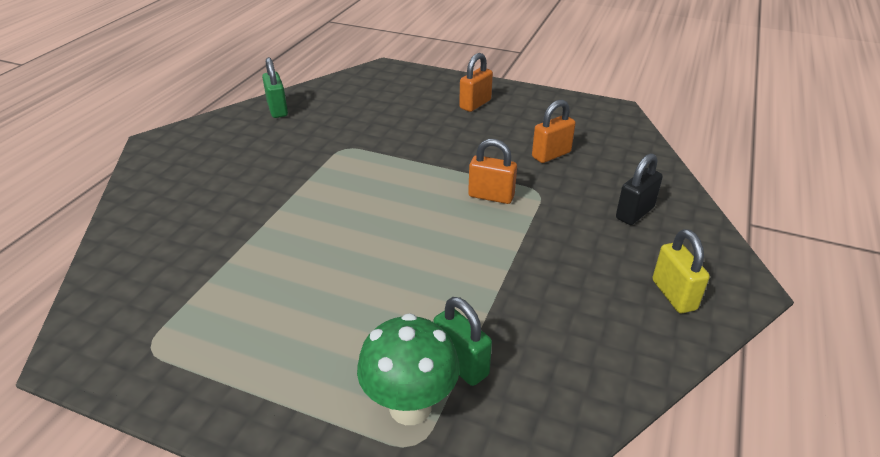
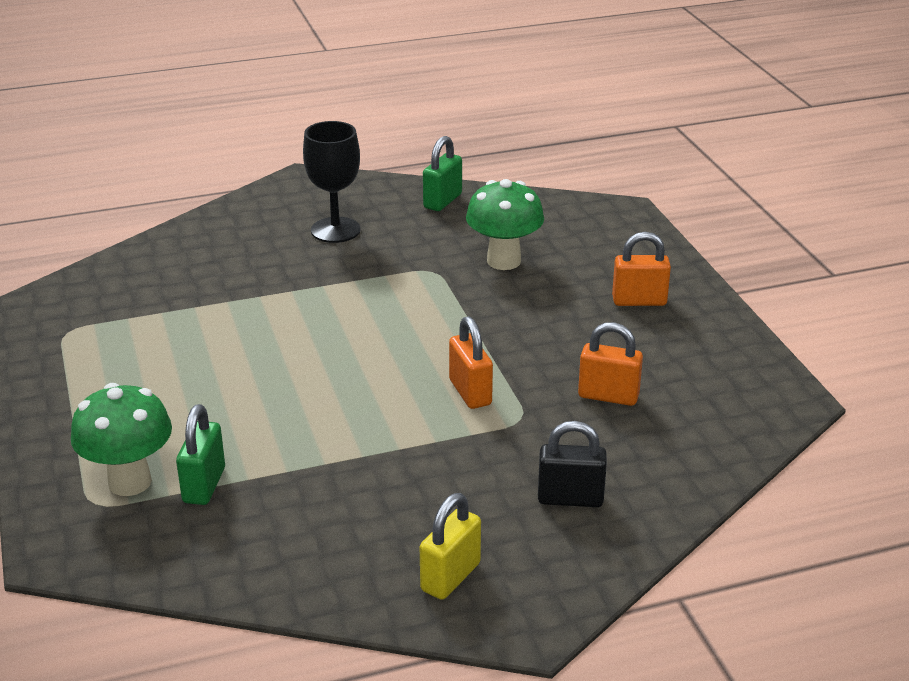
camera: 50 degrees right, 5 degrees down
none -> black goblet [303,121,361,243]
none -> green mushroom [466,179,544,270]

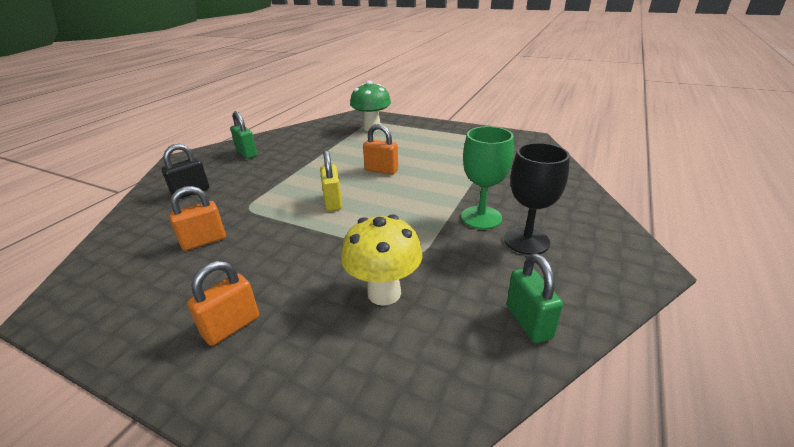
camera: 135 degrees right, 0 degrees up
green padlock [176,404,225,505] -> green padlock moved to [230,111,257,159]
yellow padlock [420,493,481,600] -> yellow padlock moved to [320,150,342,211]
orange padlock [449,316,493,409] -> orange padlock moved to [363,124,398,175]
green mushroom [466,179,544,270] -> yellow mushroom [341,214,422,306]
none -> green goblet [461,126,514,229]

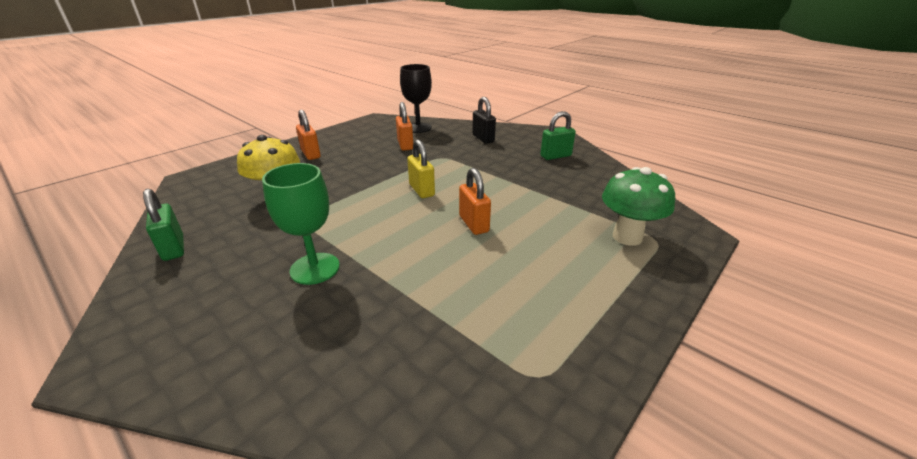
camera: 105 degrees right, 0 degrees up
yellow padlock [320,150,342,211] -> yellow padlock turned 60 degrees clockwise [407,139,435,198]
orange padlock [363,124,398,175] -> orange padlock turned 60 degrees counterclockwise [459,168,491,235]
black goblet [504,143,570,255] -> black goblet moved to [400,64,432,133]
green padlock [507,253,563,343] -> green padlock turned 60 degrees clockwise [143,189,184,261]

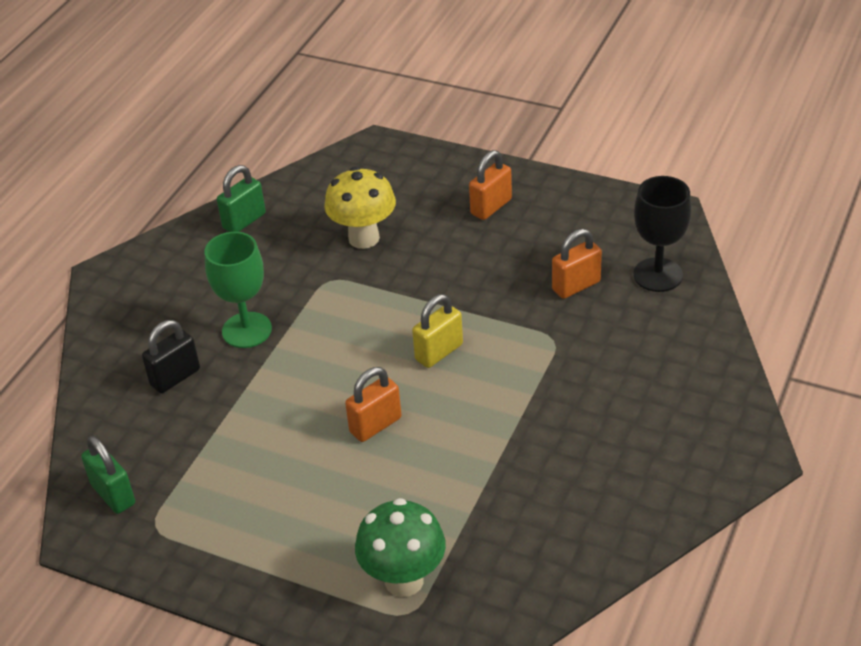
camera: 75 degrees right, 10 degrees up
black padlock [472,97,496,144] -> black padlock moved to [142,320,200,393]
green padlock [540,111,576,160] -> green padlock moved to [81,436,135,514]

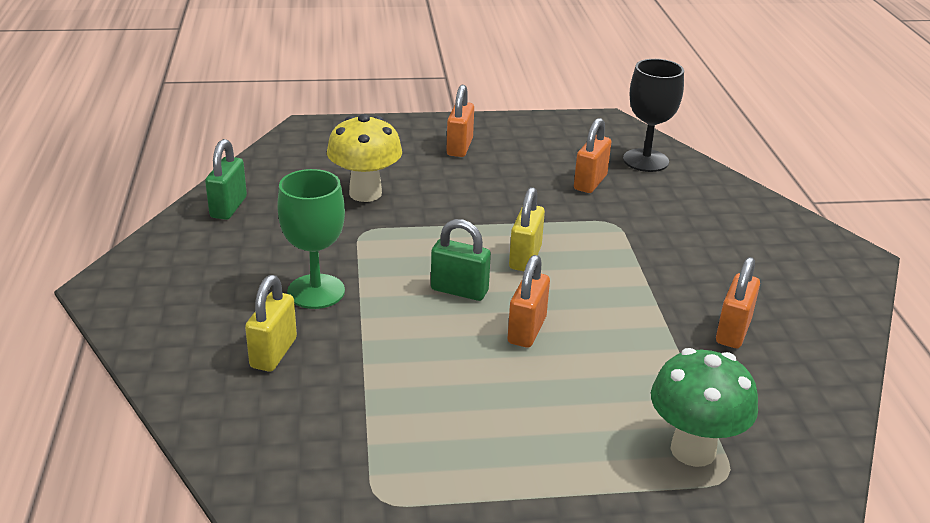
camera: 35 degrees left, 10 degrees down
green padlock [81,436,135,514] -> green padlock moved to [431,219,491,301]
black padlock [142,320,200,393] -> yellow padlock [245,275,297,372]
none -> orange padlock [716,257,760,348]

